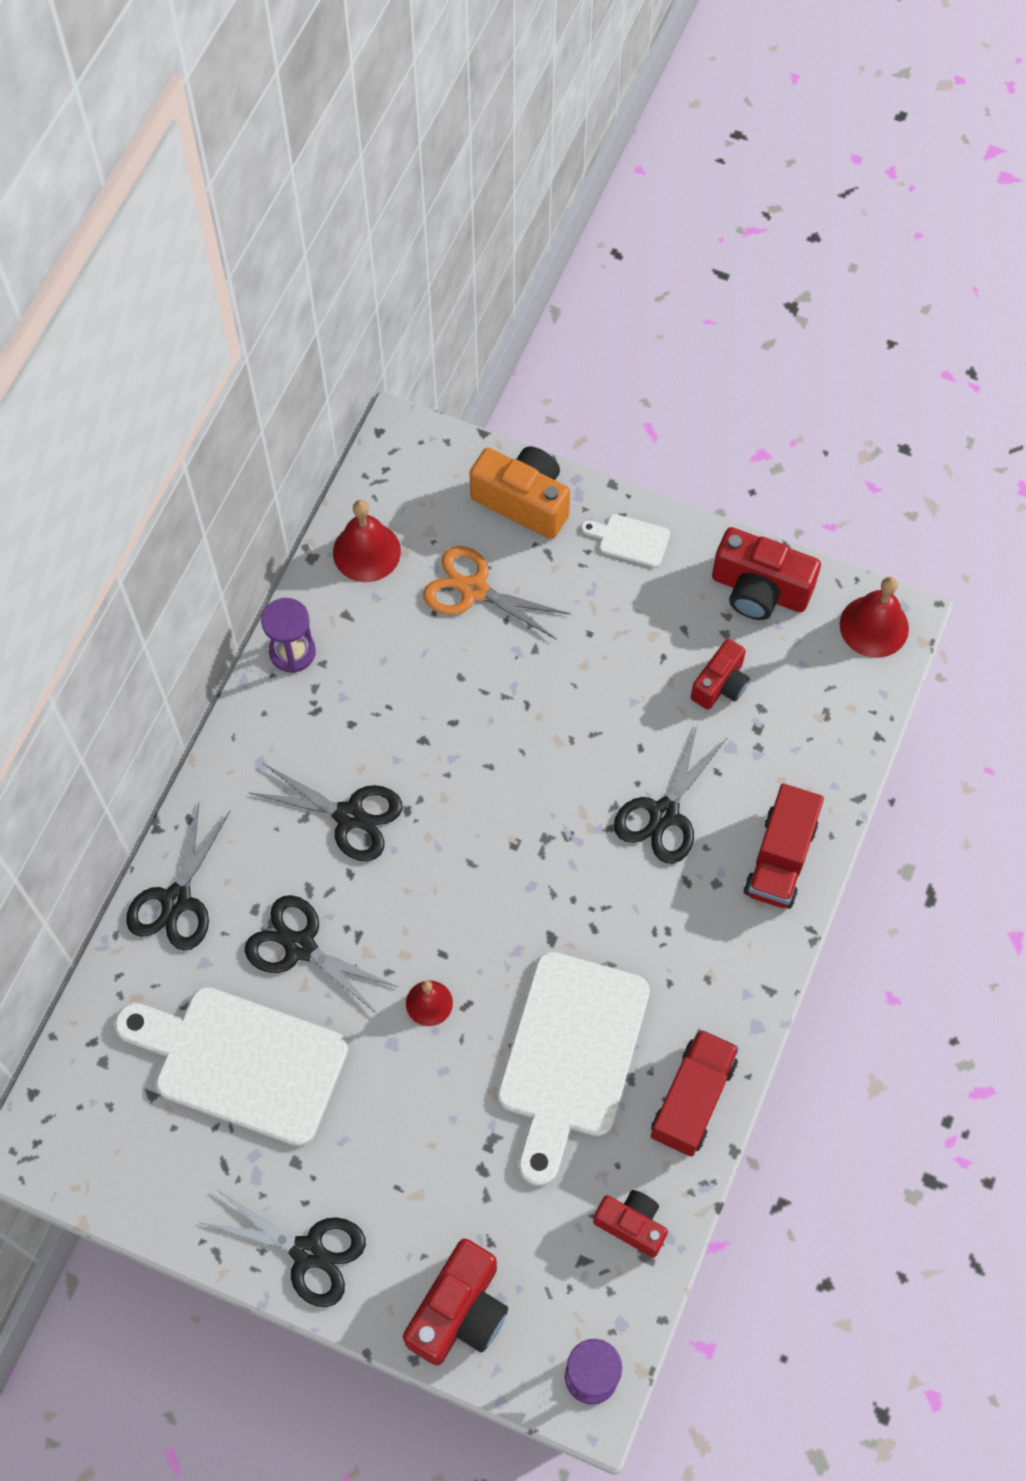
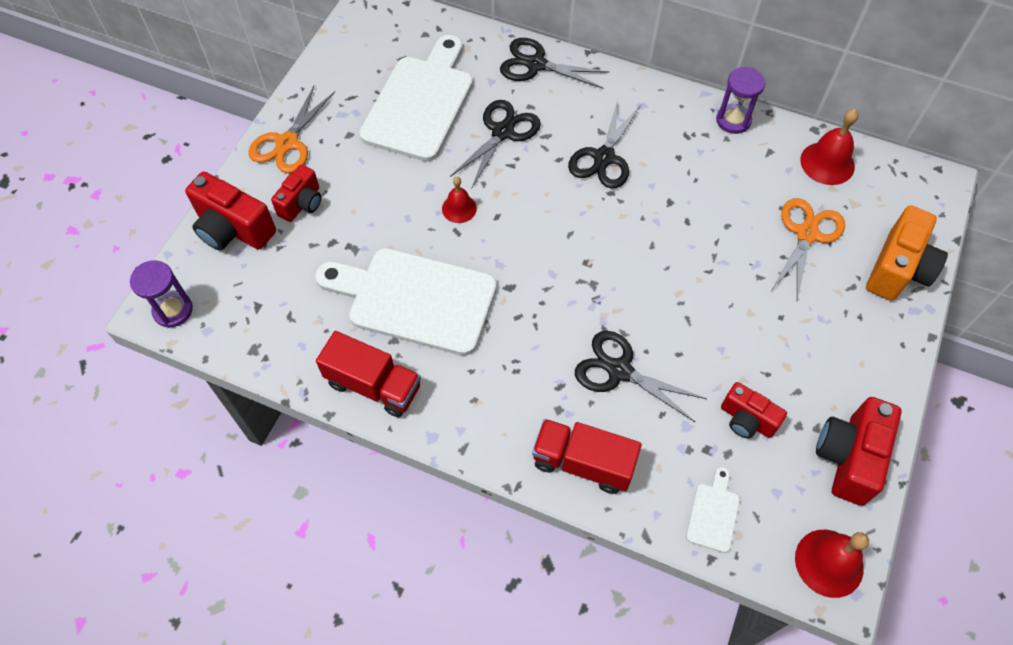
camera: 90 degrees right, 5 degrees down
black scissors [199,1190,366,1307] -> orange scissors [248,86,335,173]
white cutting board [581,514,670,568] -> white cutting board moved to [686,467,740,553]
red camera [593,1190,668,1257] -> red camera moved to [271,165,321,222]

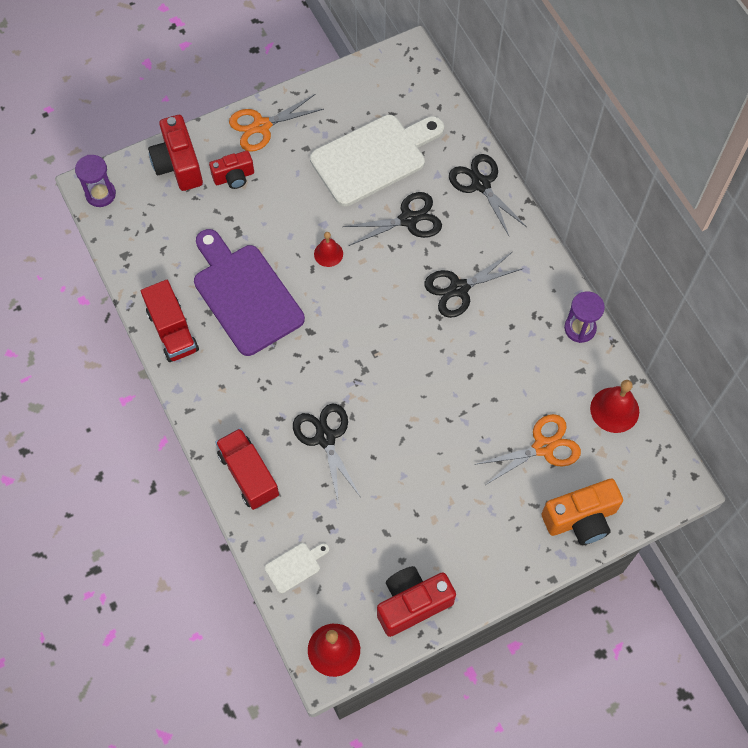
camera: 40 degrees right, 5 degrees up
white cutting board [315,248,497,356] -> purple cutting board [194,229,305,356]
red camera [721,382,787,439] -> none

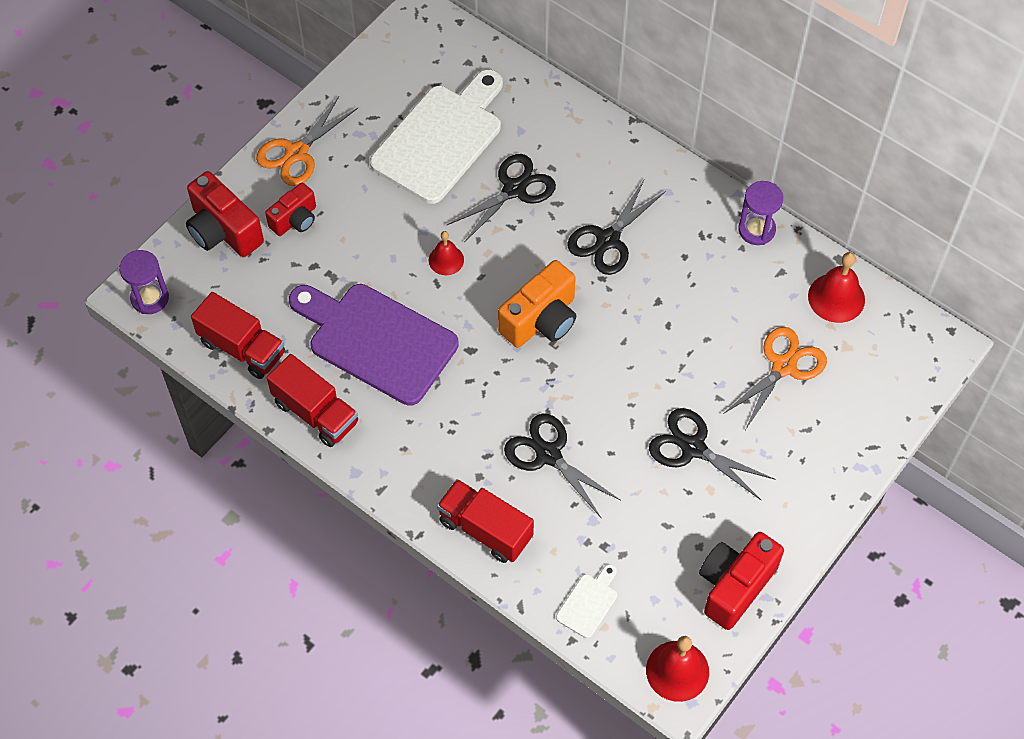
camera: 25 degrees left, 5 degrees down
black scissors [449,154,527,236] -> black scissors moved to [649,408,775,501]
orange camera [542,479,623,545] -> orange camera moved to [498,260,576,348]
none -> red truck [191,292,285,379]

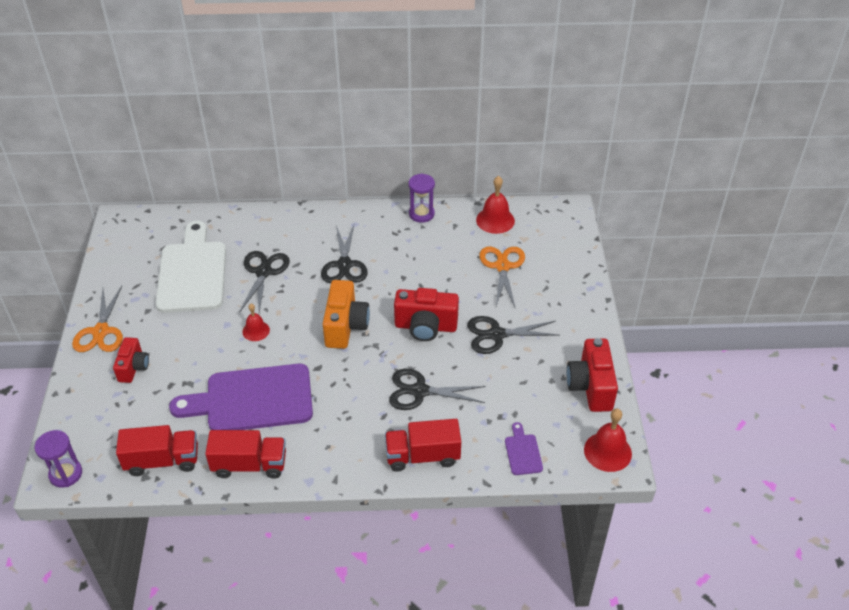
camera: 40 degrees left, 15 degrees down
red camera [186,171,264,257] -> red camera moved to [394,288,459,341]
white cutting board [556,564,617,638] -> purple cutting board [505,422,543,475]

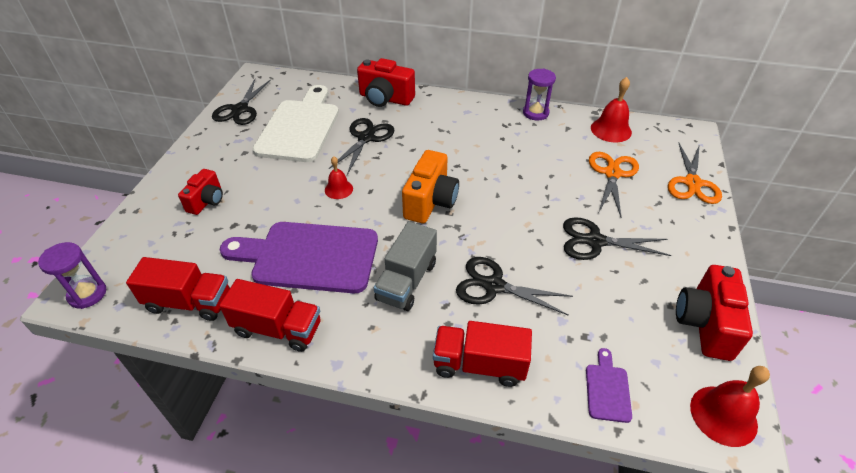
camera: 15 degrees right, 0 degrees up
orange scissors [72,286,123,352] -> orange scissors moved to [668,142,722,204]
black scissors [321,225,367,283] -> black scissors moved to [212,79,271,125]
red camera [394,288,459,341] -> red camera moved to [357,58,415,107]
none -> grey truck [374,221,437,311]

